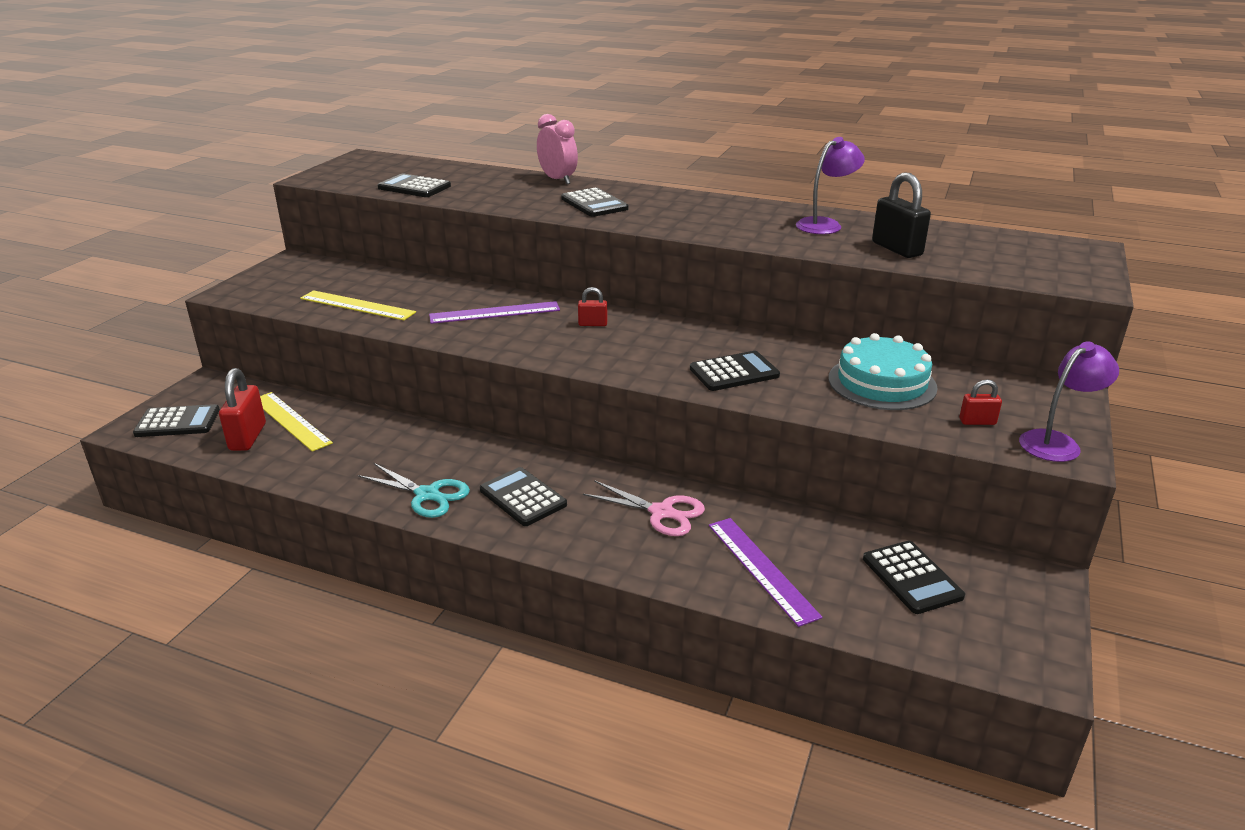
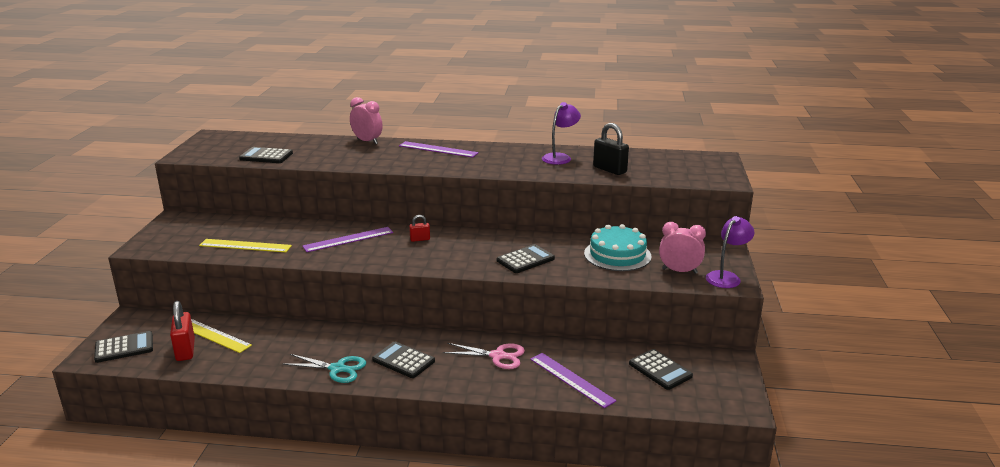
camera: 15 degrees left, 5 degrees down
black calculator [561,187,628,217] -> none
red padlock [959,379,1002,425] -> pink clock [659,222,706,274]
none -> purple ruler [399,141,479,157]

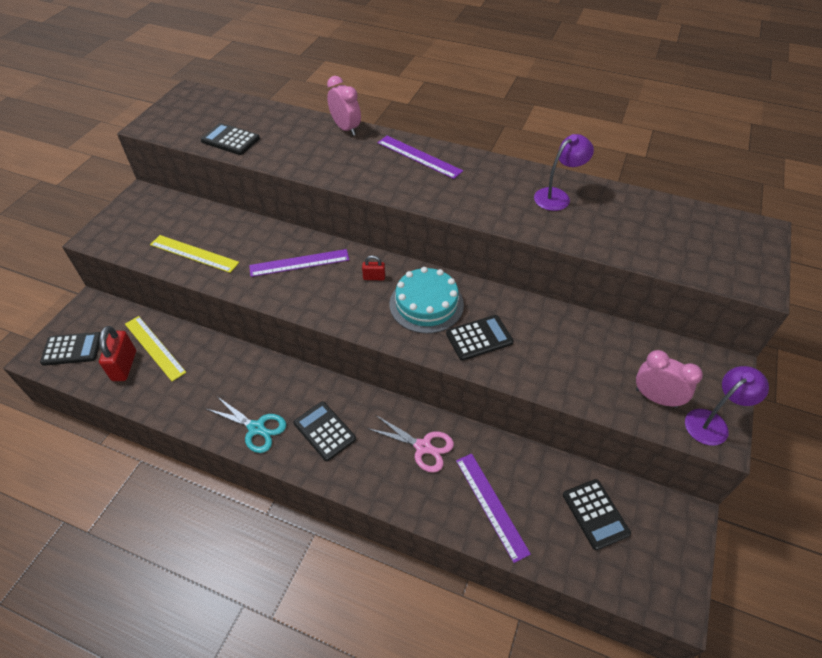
camera: 15 degrees right, 25 degrees up
turquoise cake [584,224,652,271] -> turquoise cake moved to [390,267,464,334]
black padlock [593,123,629,175] -> none

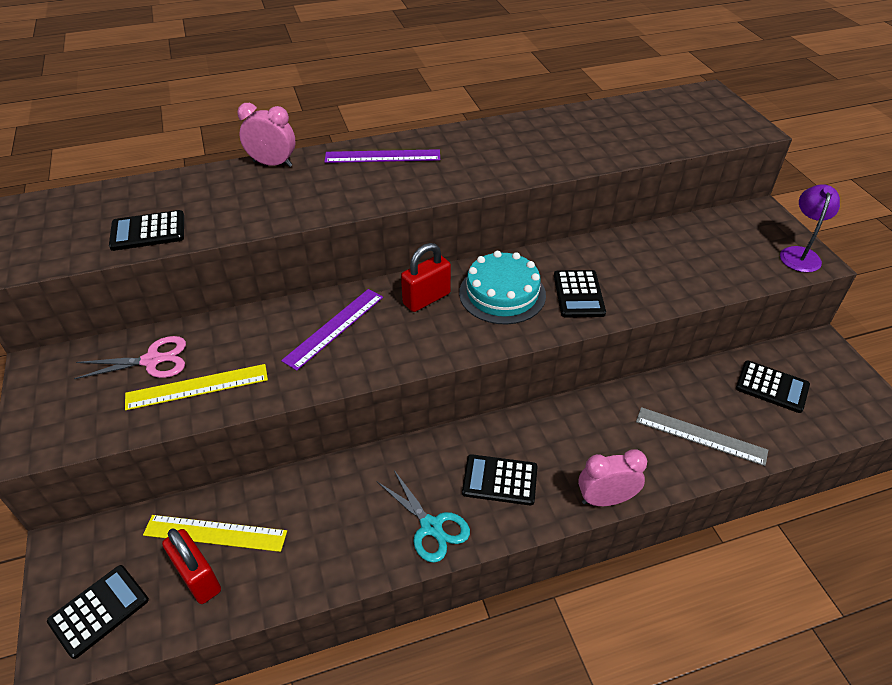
camera: 40 degrees left, 5 degrees down
turquoise scissors [207,397,286,453] -> turquoise scissors turned 60 degrees clockwise [377,470,470,563]
red padlock [362,255,385,280] -> red padlock [401,243,451,312], size x1.84
pink scissors [367,415,454,473] -> pink scissors moved to [74,336,186,379]
black calculator [446,315,514,361] -> black calculator turned 150 degrees clockwise [554,270,606,318]
purple ruler [456,454,531,563] -> grey ruler [636,407,768,466]
purple lamp [534,134,594,211] -> none
pink clock [636,350,703,408] -> pink clock moved to [578,449,647,506]

